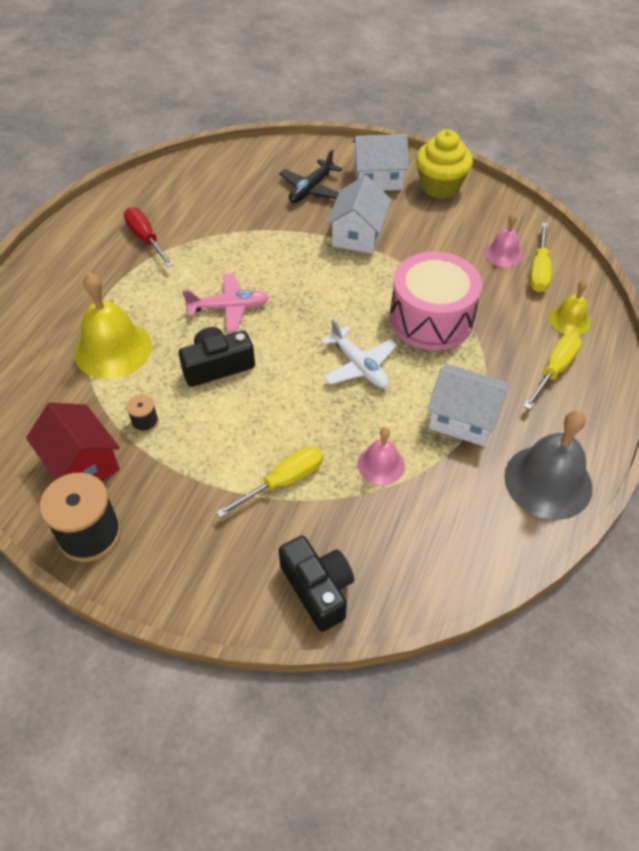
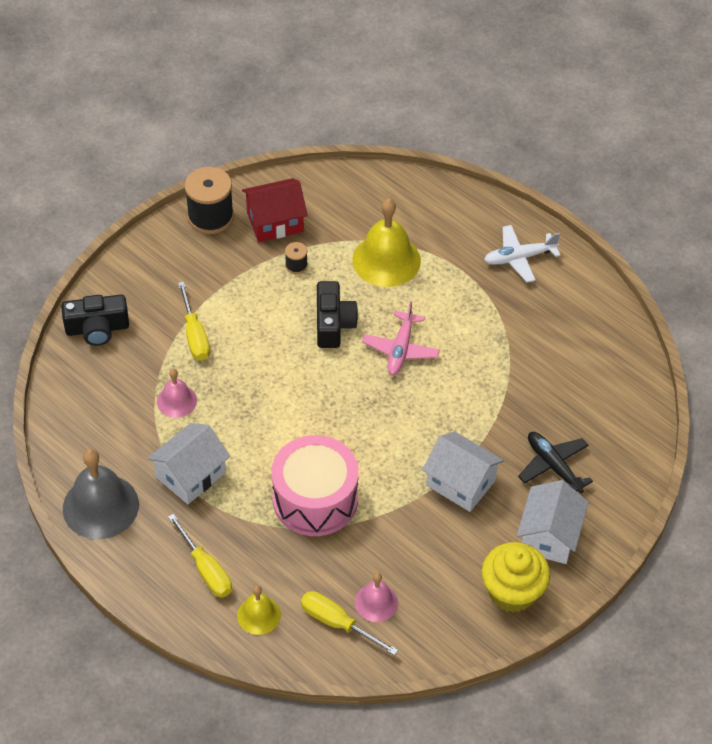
camera: 110 degrees right, 0 degrees up
red screwdriver [124,207,173,267] -> none
white plane [321,319,397,388] -> white plane moved to [484,225,560,282]

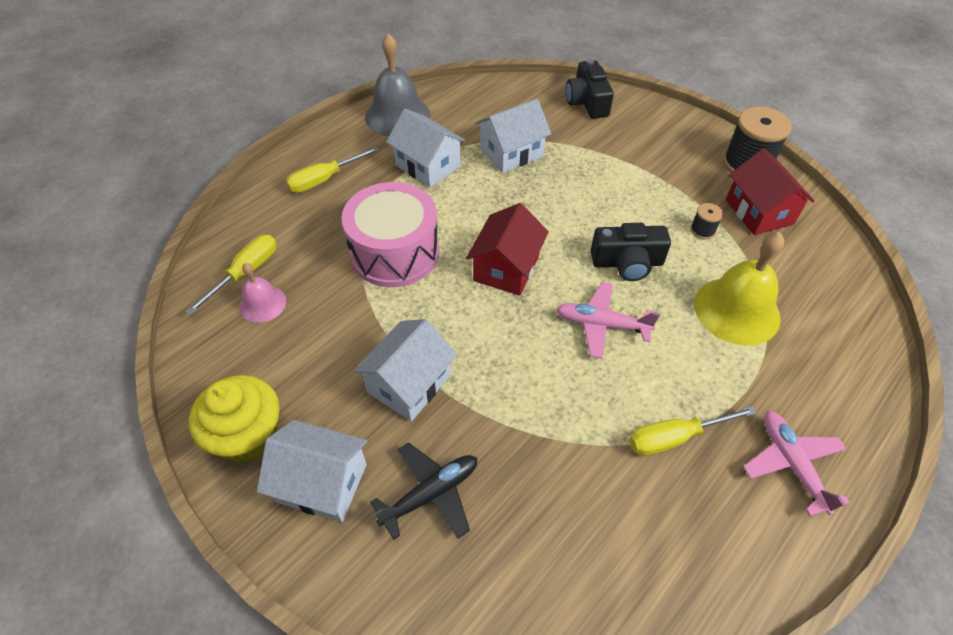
camera: 90 degrees right, 0 degrees up
pink bell [157,369,197,418] -> white house [475,99,551,173]
yellow screwdriver [178,281,210,360] -> yellow screwdriver moved to [629,406,757,456]
yellow bell [237,585,281,635] -> none
white plane [484,225,560,282] -> pink plane [743,411,850,516]
none -> red house [466,203,549,296]

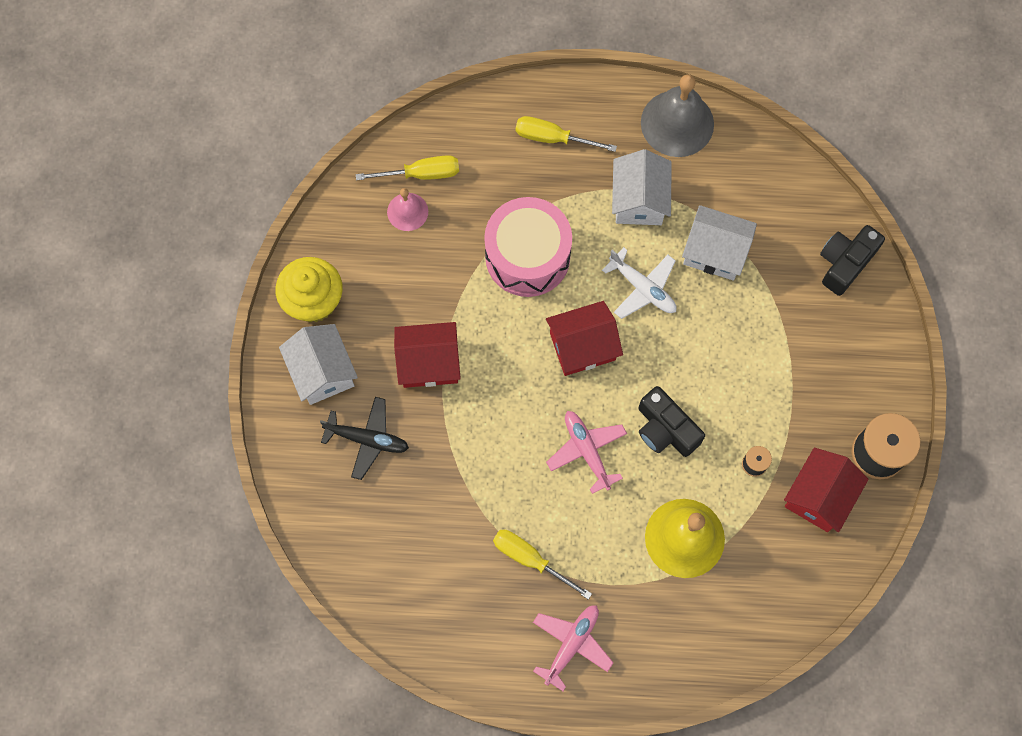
camera: 50 degrees right, 20 degrees up
white house [353,319,457,422] -> red house [394,322,461,388]
none -> white plane [602,247,677,319]

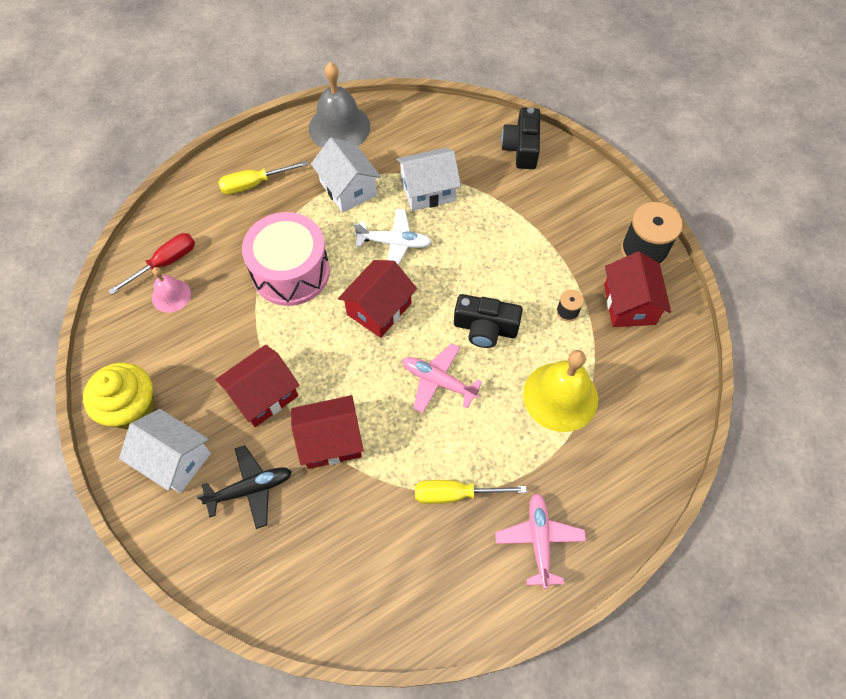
camera: 35 degrees left, 10 degrees down
yellow screwdriver [356,155,459,181] -> red screwdriver [108,233,195,295]
none -> red house [291,395,364,469]

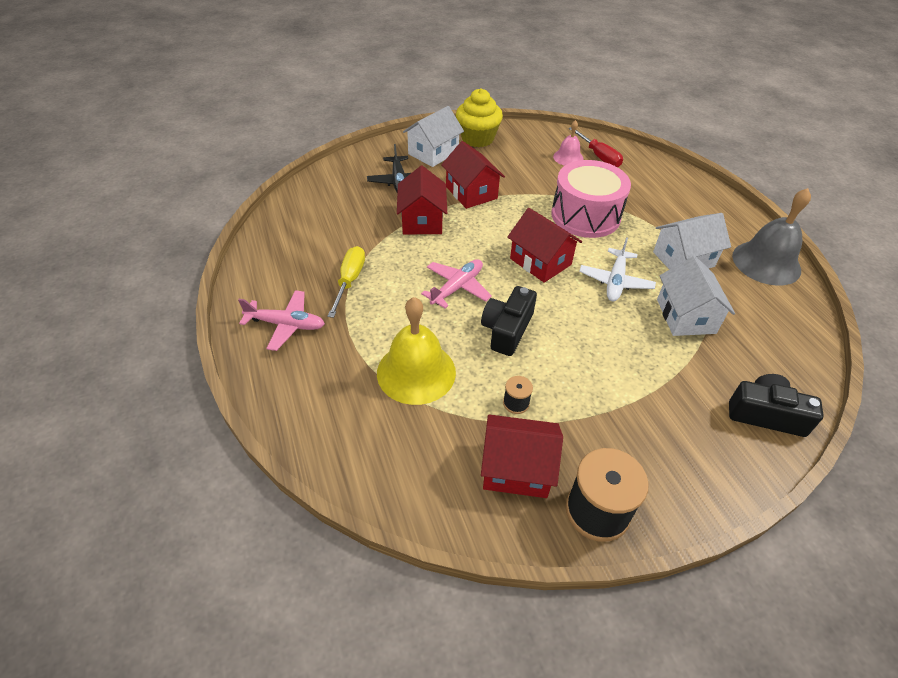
camera: 100 degrees right, 15 degrees down
yellow screwdriver [218,161,308,195] -> none

